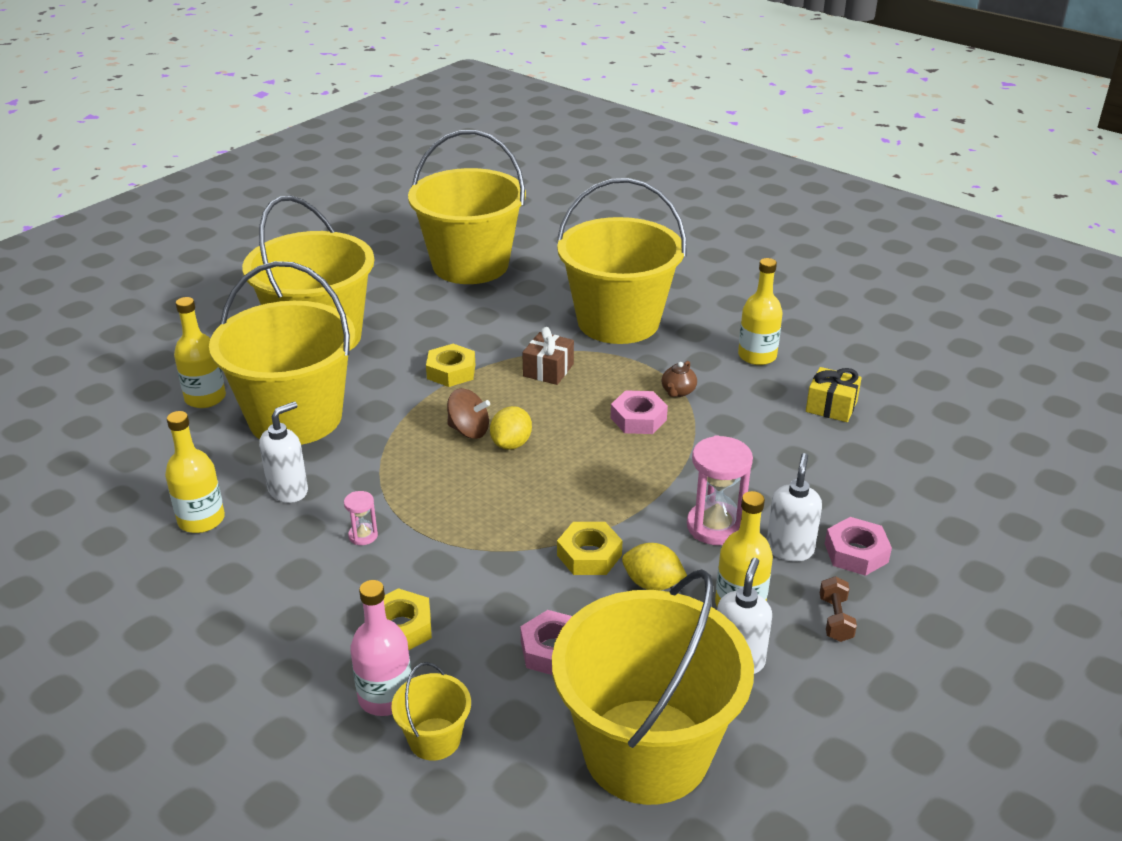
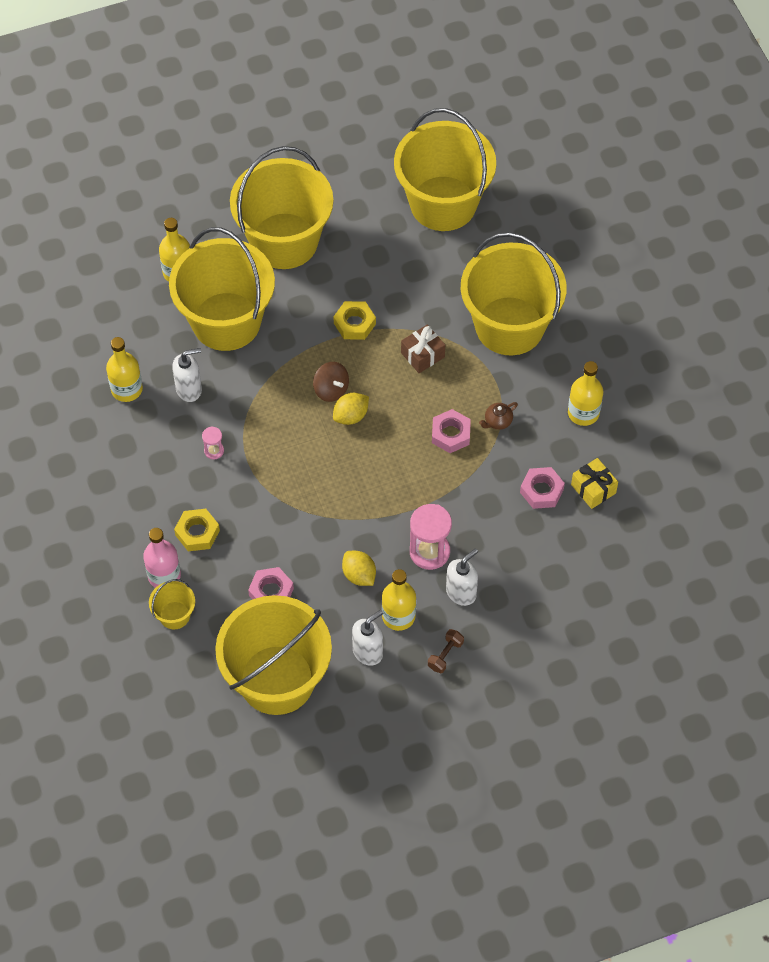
camera: 30 degrees right, 25 degrees up
yellow nut [557,522,623,575] -> none
pink nut [825,517,892,576] -> pink nut moved to [520,467,565,509]

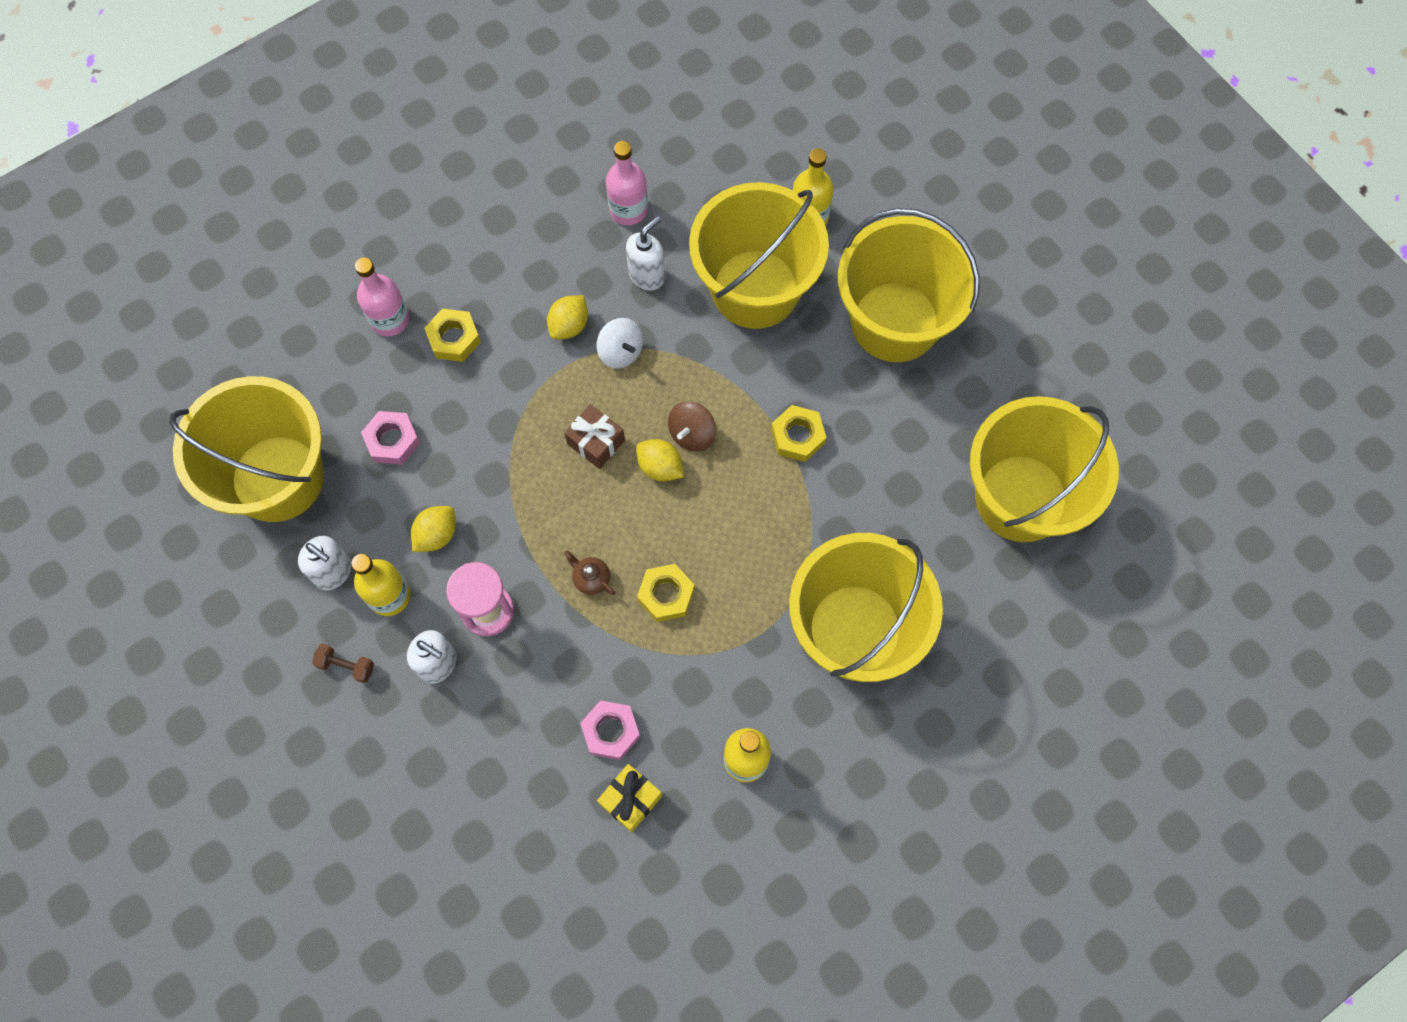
camera: 75 degrees right, 10 degrees up
yellow bottle [106,337,143,402] -> pink bottle [606,141,648,225]
yellow bucket [149,579,195,629] -> none
white soap dispenser [172,348,202,402] -> white soap dispenser turned 105 degrees counterclockwise [626,216,665,290]
pink hourglass [202,427,224,460] -> yellow lemon [547,295,588,339]
brown gift [401,325,445,373] -> brown gift moved to [564,404,625,469]
pink nut [432,409,471,453] -> yellow nut [637,564,695,622]
brown teapot [479,402,518,430] -> brown teapot moved to [564,550,615,595]
none -> white spinning top [596,318,643,369]

